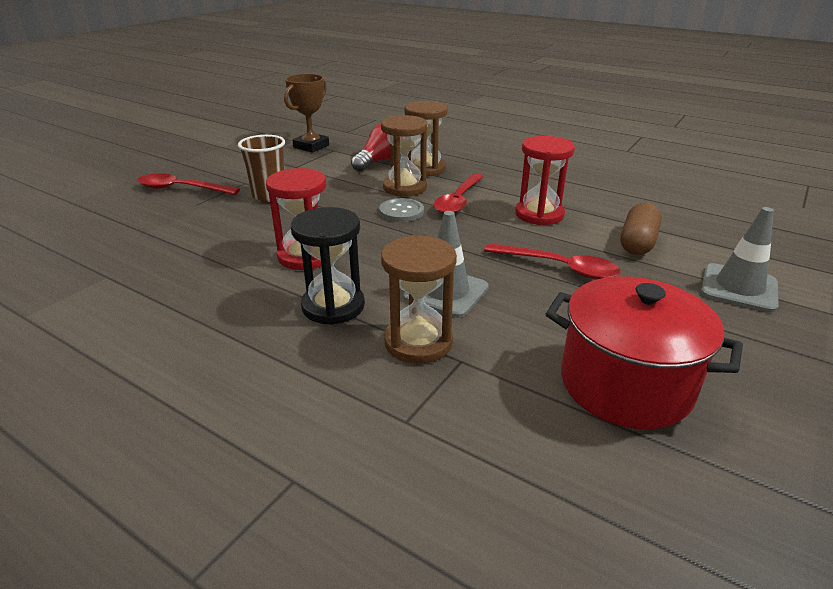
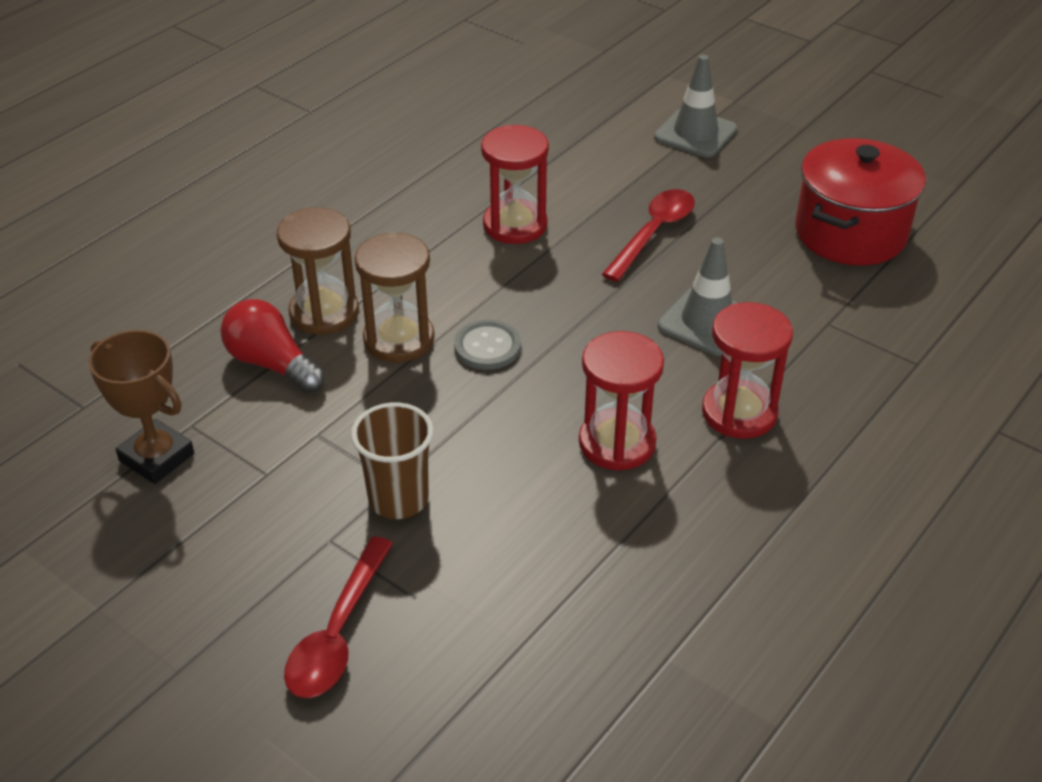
camera: 85 degrees left, 10 degrees up
black hourglass [291,207,365,325] -> red hourglass [702,302,793,439]
brown hourglass [381,235,457,364] -> none
red spoon [434,173,484,214] -> none
brown capsule [620,203,662,255] -> none

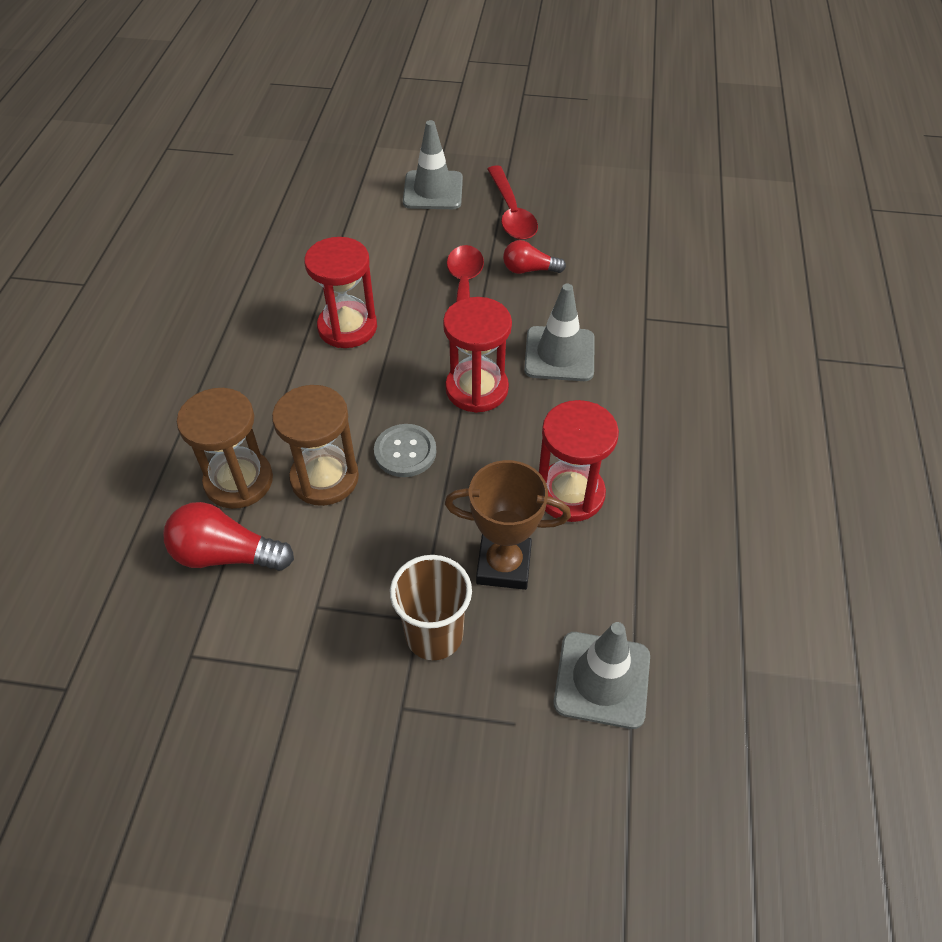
camera: 30 degrees left, 10 degrees up
brown trophy [88,330,194,484] -> brown trophy moved to [445,460,571,590]
red spoon [284,537,393,698] -> red spoon moved to [487,165,538,240]
red hourglass [702,302,793,439] -> red hourglass moved to [443,297,512,413]
red pot [795,138,926,266] -> none
none -> red light bulb [503,240,566,274]
none -> grey traffic cone [554,622,650,729]

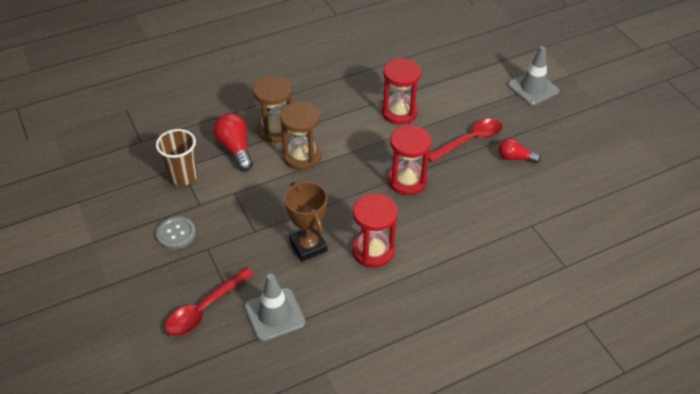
camera: 55 degrees right, 5 degrees down
grey button [374,424,436,477] -> grey button moved to [156,217,196,250]
brown cup [390,555,472,660] -> brown cup moved to [156,129,198,186]
red spoon [487,165,538,240] -> red spoon moved to [165,267,254,336]
red light bulb [503,240,566,274] -> red light bulb turned 45 degrees counterclockwise [499,138,541,163]
grey traffic cone [524,284,595,381] -> none

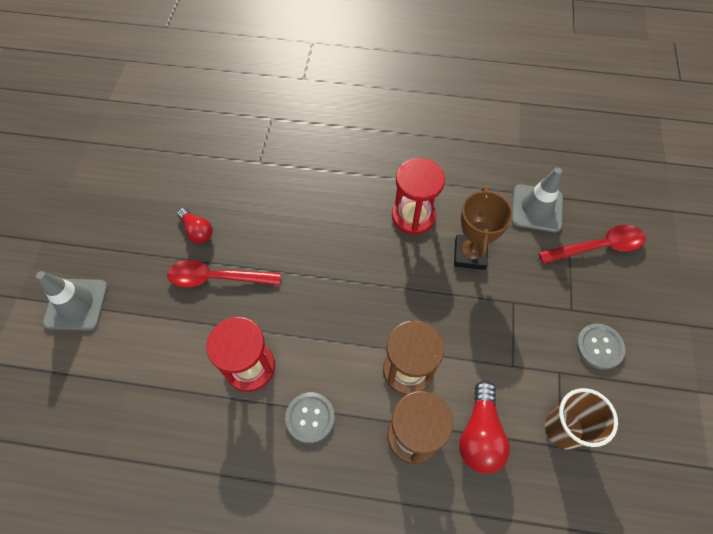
camera: 145 degrees left, 15 degrees up
red hourglass [388,125,432,195] -> none
none -> grey button [285,392,335,443]

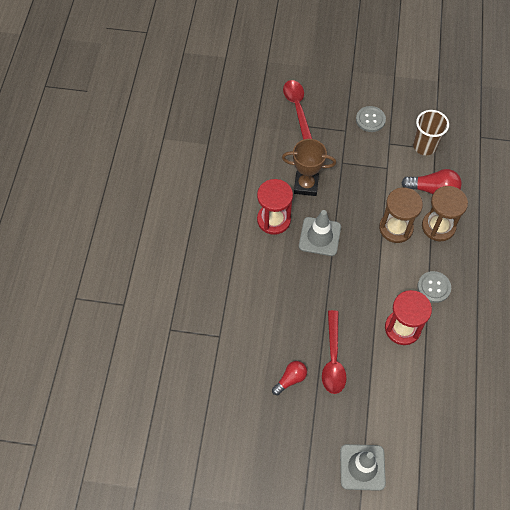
camera: 90 degrees left, 0 degrees up
grey traffic cone [511,167,563,232] -> grey traffic cone moved to [299,210,341,256]

